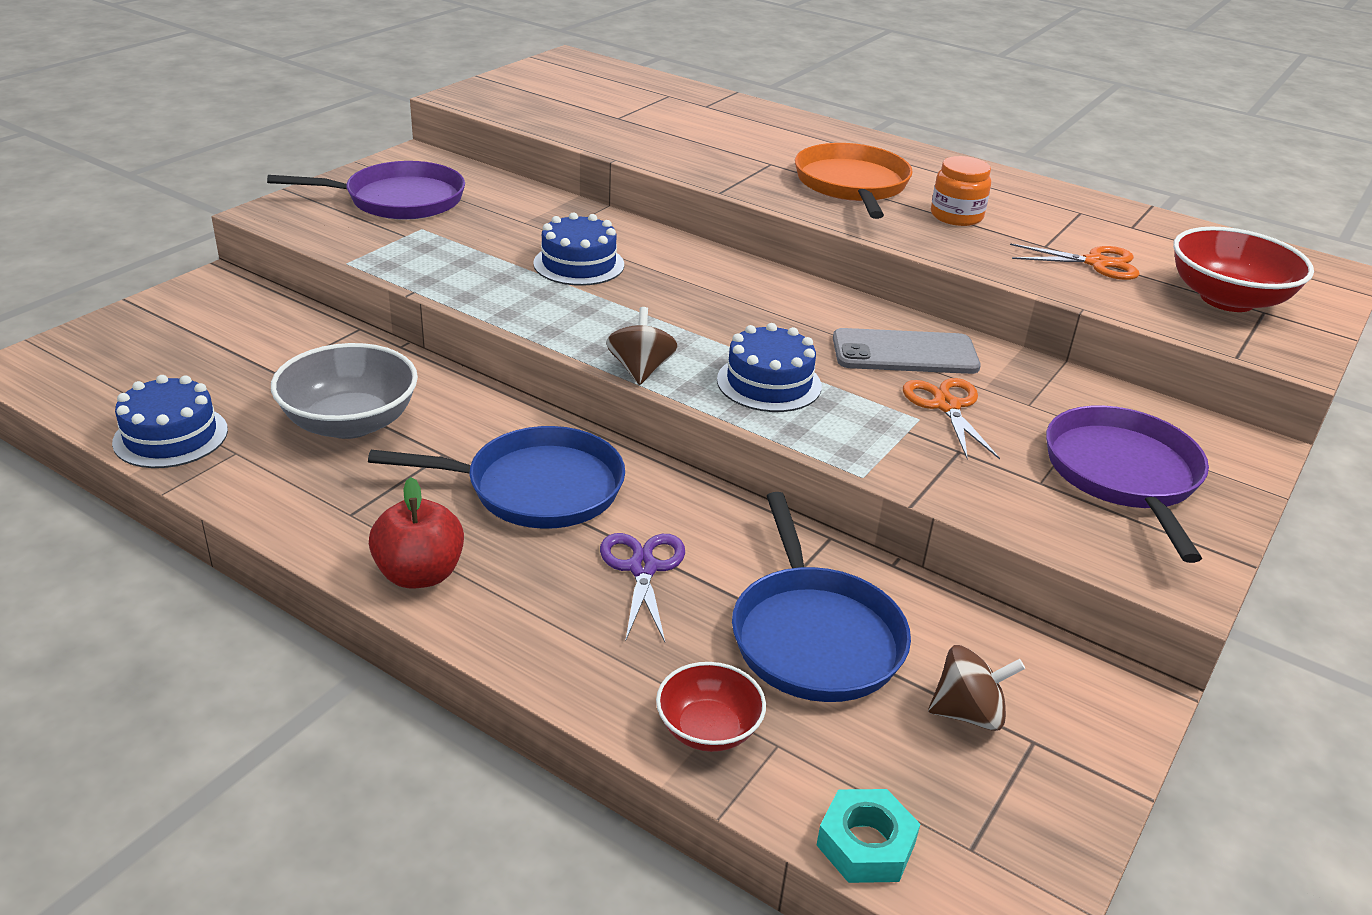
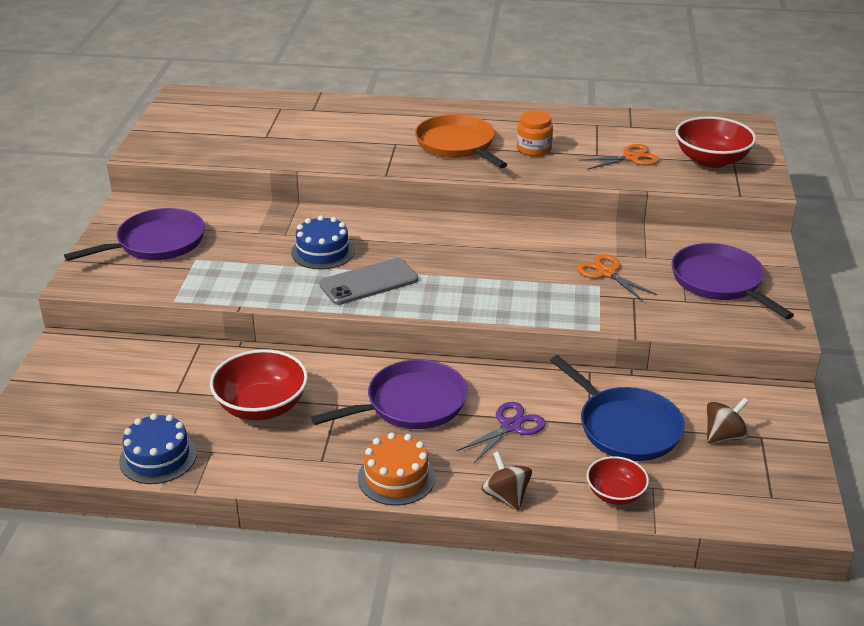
camera: 25 degrees left, 0 degrees up
grey bowl [271,343,418,439] -> red bowl [210,349,308,420]
blue pan [368,426,625,529] -> purple pan [311,359,468,429]
red apple [369,477,464,589] -> orange cake [358,432,436,505]
purple scissors [600,533,685,642] -> purple scissors turned 75 degrees clockwise [457,402,546,463]
brown spinning top [606,307,678,385] -> brown spinning top moved to [482,451,532,511]
blue cake [717,323,822,412] -> none
turquoise nut [816,789,920,883] -> none
grey phone [833,328,981,374] -> grey phone moved to [319,258,418,305]

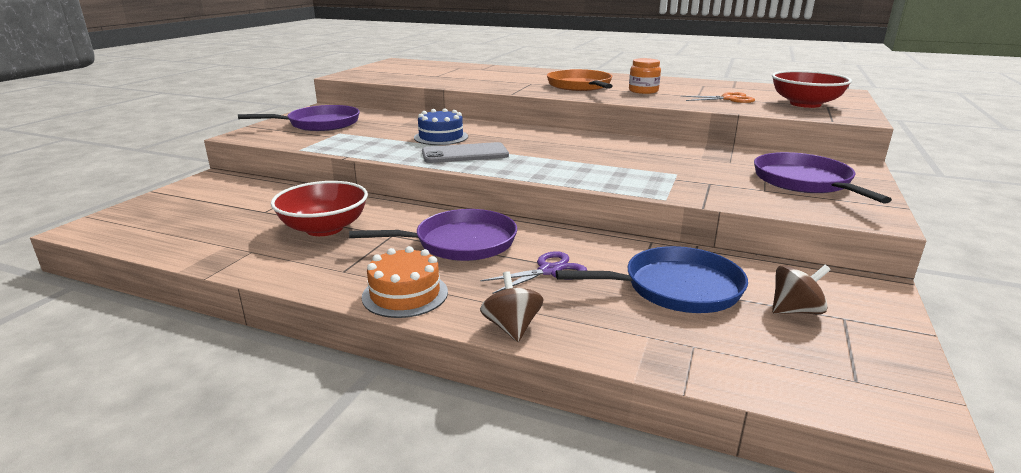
camera: 15 degrees right, 10 degrees down
blue cake [119,413,197,484] -> none
blue pan [550,355,685,461] -> blue pan turned 75 degrees counterclockwise [556,246,748,313]
orange scissors [577,254,657,301] -> none
red bowl [586,456,649,505] -> none

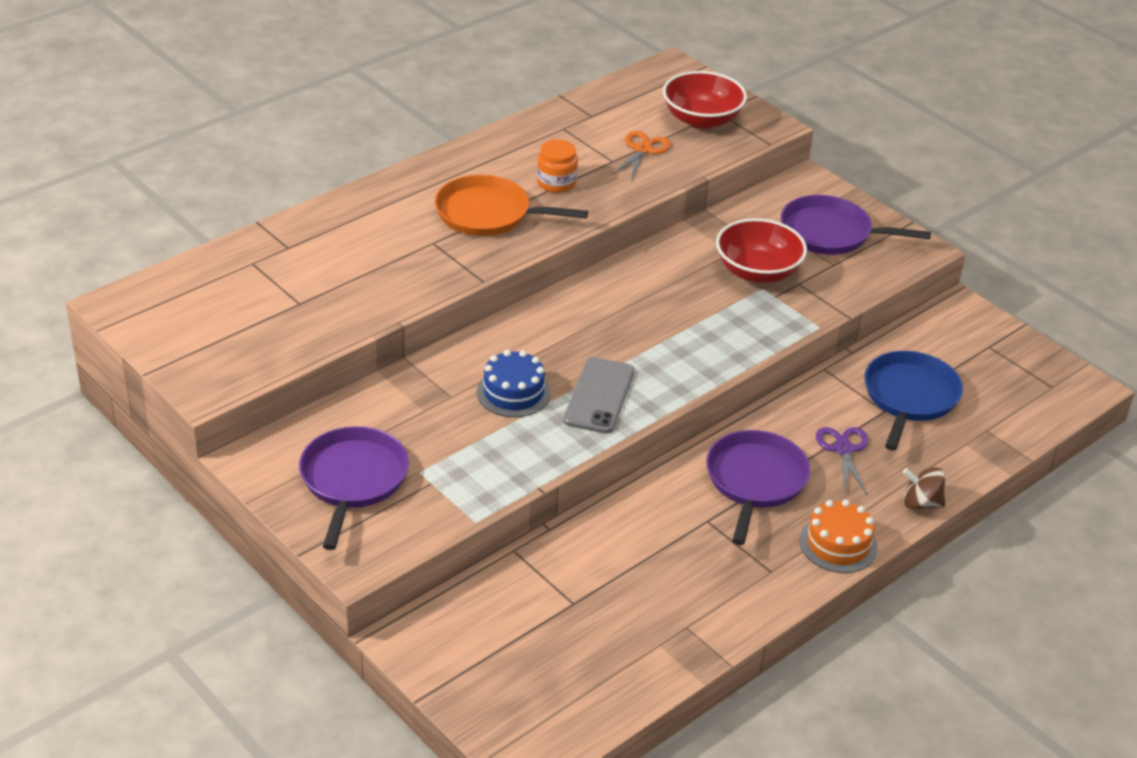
camera: 65 degrees left, 15 degrees up
red bowl [271,181,368,236] -> red bowl moved to [716,218,807,283]
brown spinning top [772,265,831,314] -> none

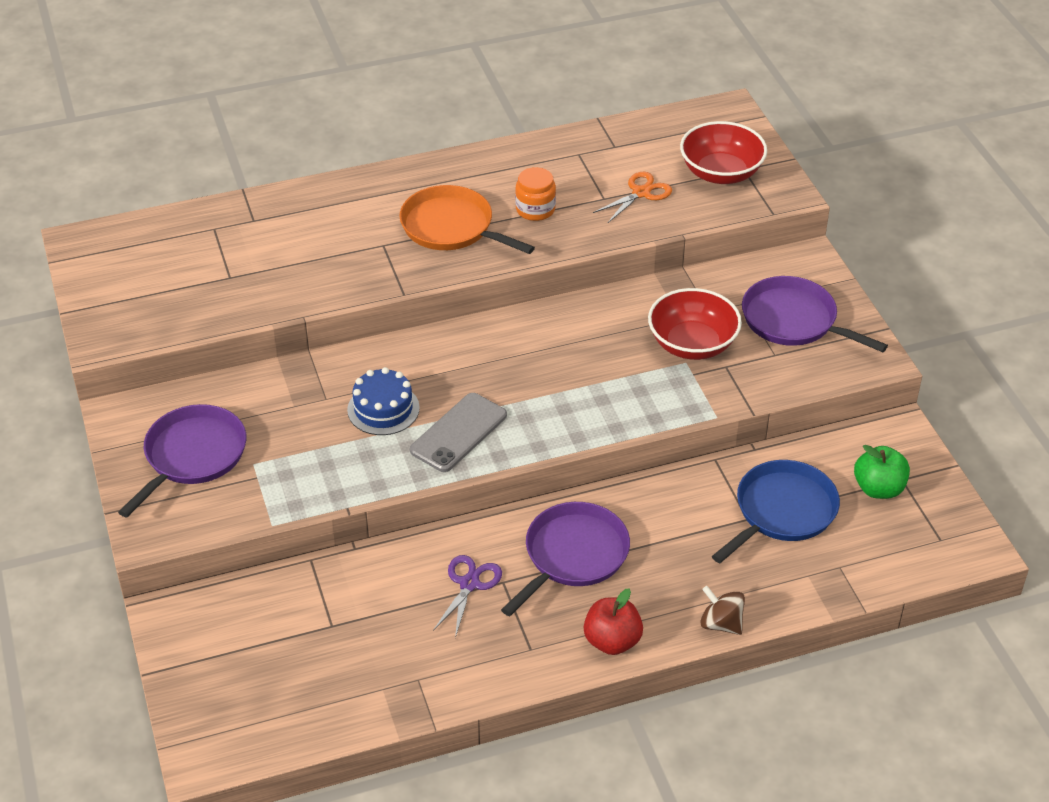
camera: 25 degrees right, 5 degrees up
orange cake [799,499,878,573] -> red apple [584,588,643,655]
purple scissors [816,427,869,494] -> purple scissors moved to [433,555,502,638]
none -> green apple [854,445,910,499]

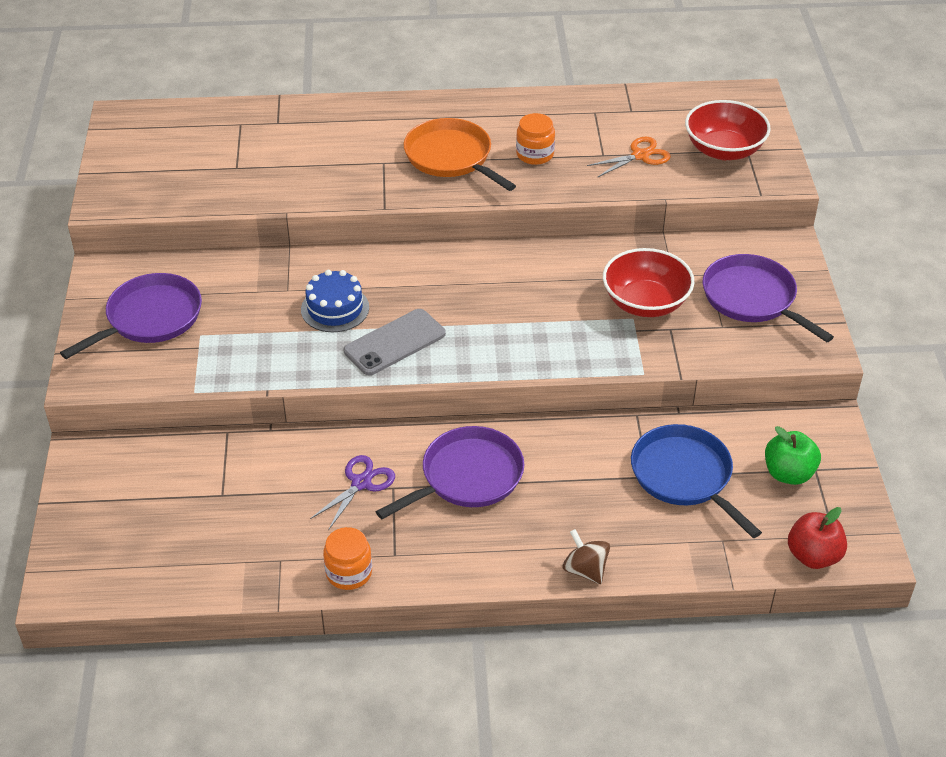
camera: 15 degrees right, 0 degrees up
red apple [584,588,643,655] -> red apple moved to [788,507,847,569]
blue pan [712,460,840,563] -> blue pan turned 90 degrees counterclockwise [631,424,762,538]
none -> orange jar [323,527,372,590]

